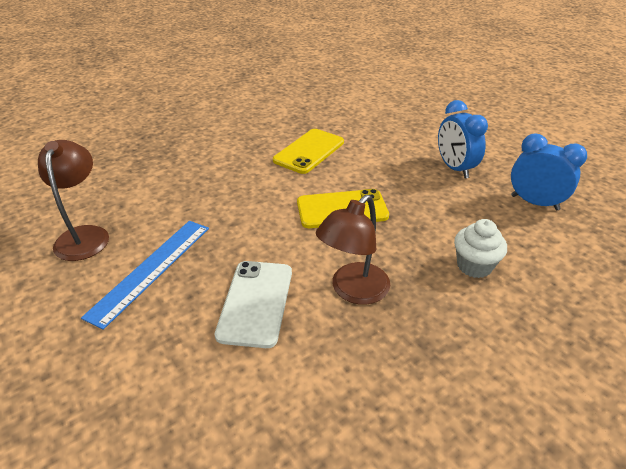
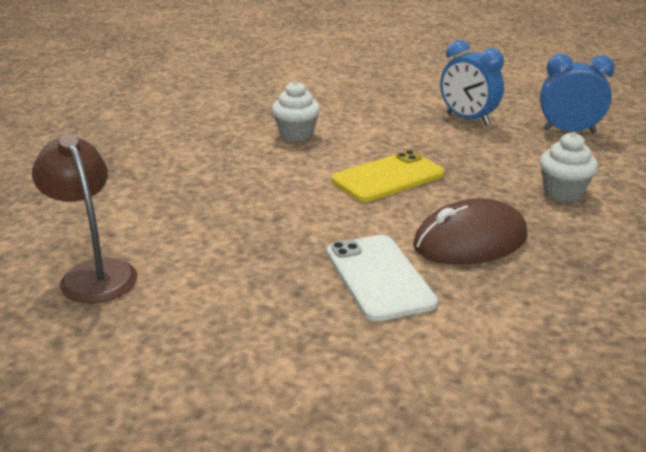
camera: 25 degrees left, 10 degrees down
blue ruler [81,221,209,330] -> none
yellow phone [273,129,344,174] -> white cupcake [272,81,320,141]
brown lamp [316,195,390,305] -> brown mouse [413,198,528,265]

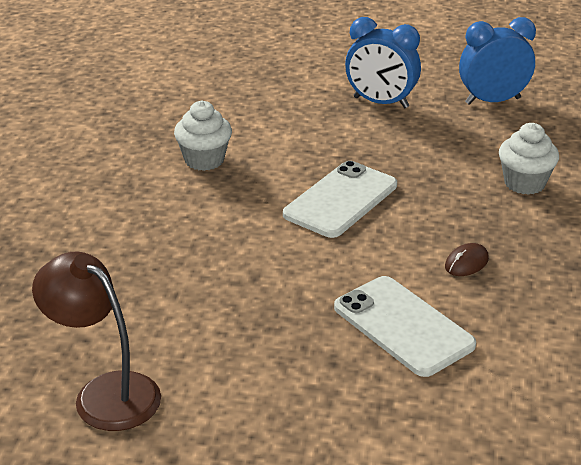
camera: 20 degrees left, 5 degrees up
yellow phone [331,150,444,202] -> white phone [283,161,397,238]
brown mouse [413,198,528,265] -> brown mouse [445,243,489,276], size x0.41

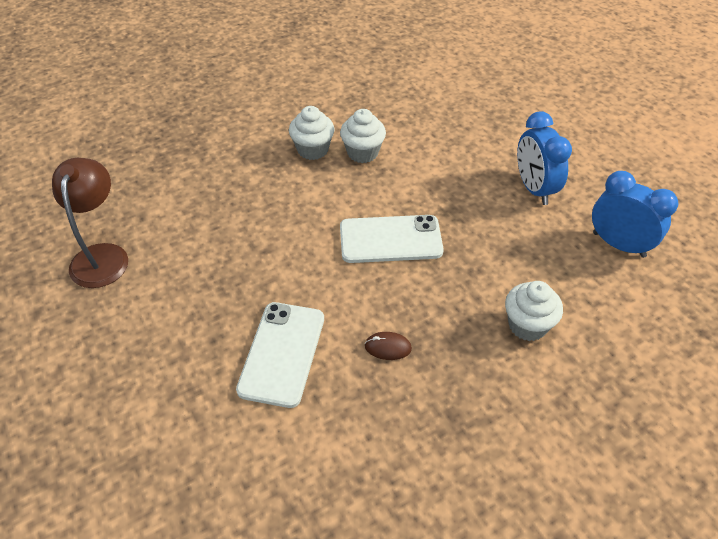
camera: 50 degrees right, 15 degrees up
none -> white cupcake [289,106,335,160]

